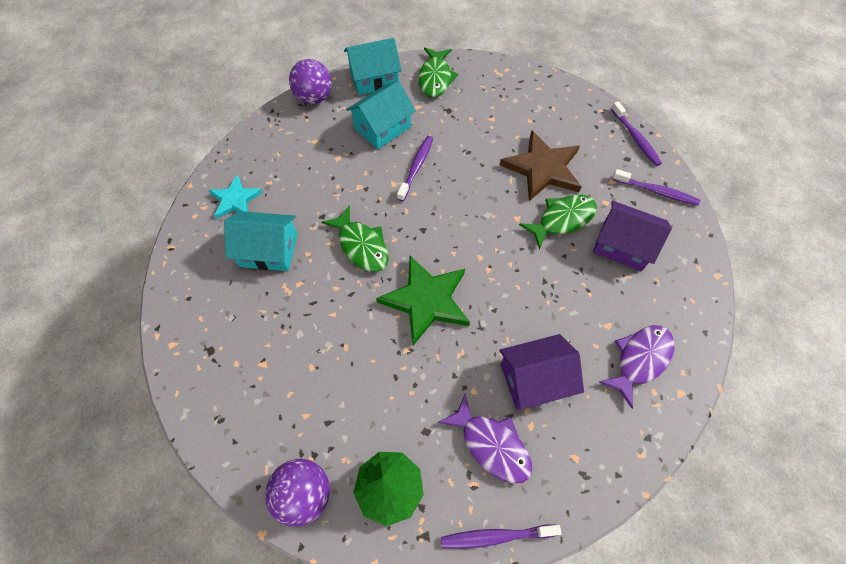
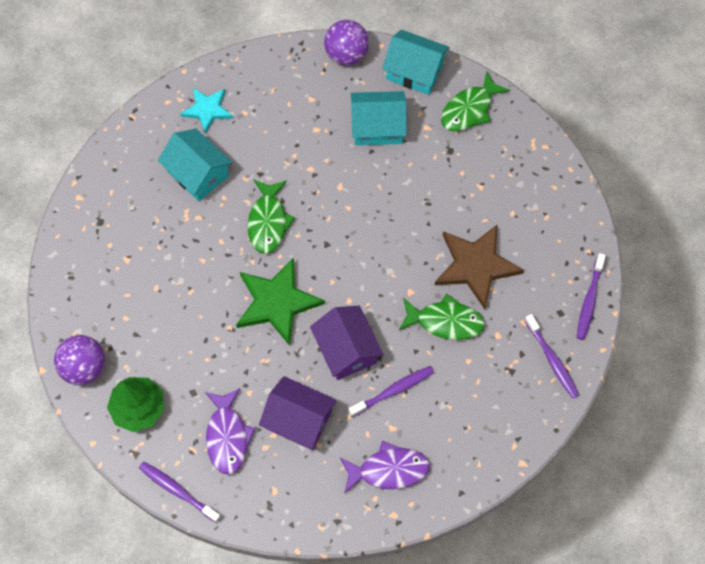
camera: 40 degrees right, 5 degrees up
purple toothbrush [397,136,433,201] -> purple toothbrush moved to [349,366,434,417]
purple house [593,201,672,271] -> purple house moved to [310,306,384,380]

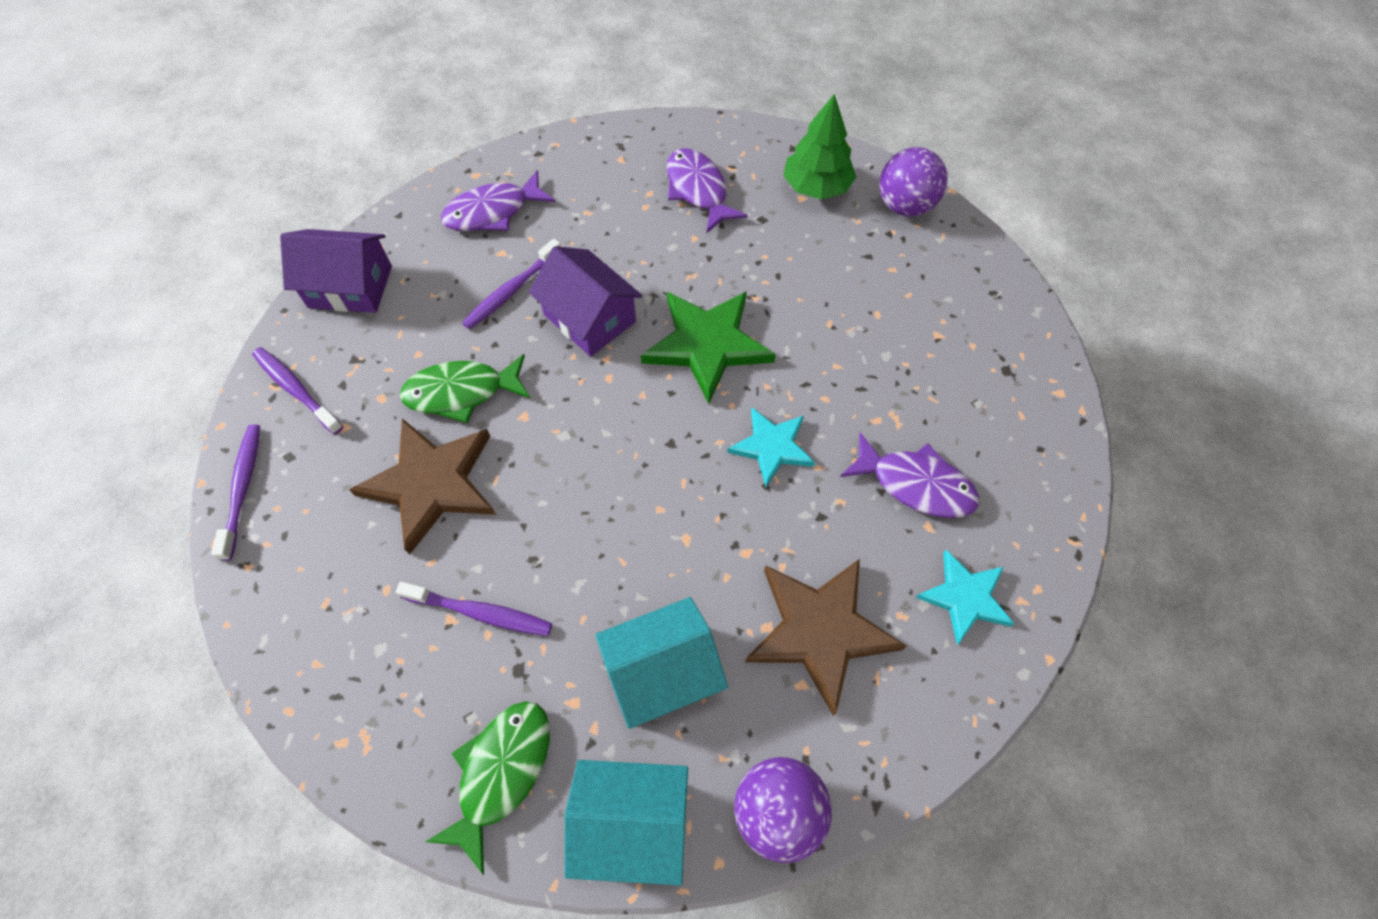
camera: 160 degrees right, 5 degrees down
purple toothbrush [139,462,221,523] -> purple toothbrush moved to [396,582,552,636]
turquoise house [158,129,232,201] -> purple fish [840,432,979,518]
green fish [248,179,295,254] -> turquoise star [727,408,815,487]
purple house [259,376,337,450] -> purple house moved to [280,229,392,313]
none -> brown star [745,559,906,716]

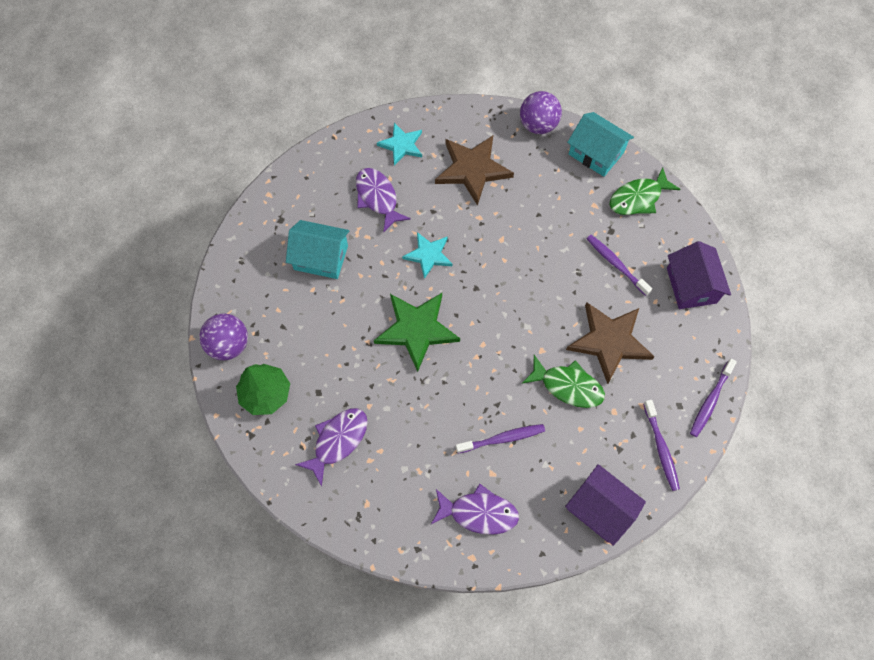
camera: 145 degrees left, 5 degrees up
purple house [529,246,642,357] -> purple house moved to [667,241,731,309]
turquoise house [595,597,728,729] -> turquoise house moved to [286,220,349,279]
purple fish [667,148,748,233] -> purple fish turned 150 degrees counterclockwise [295,408,368,486]

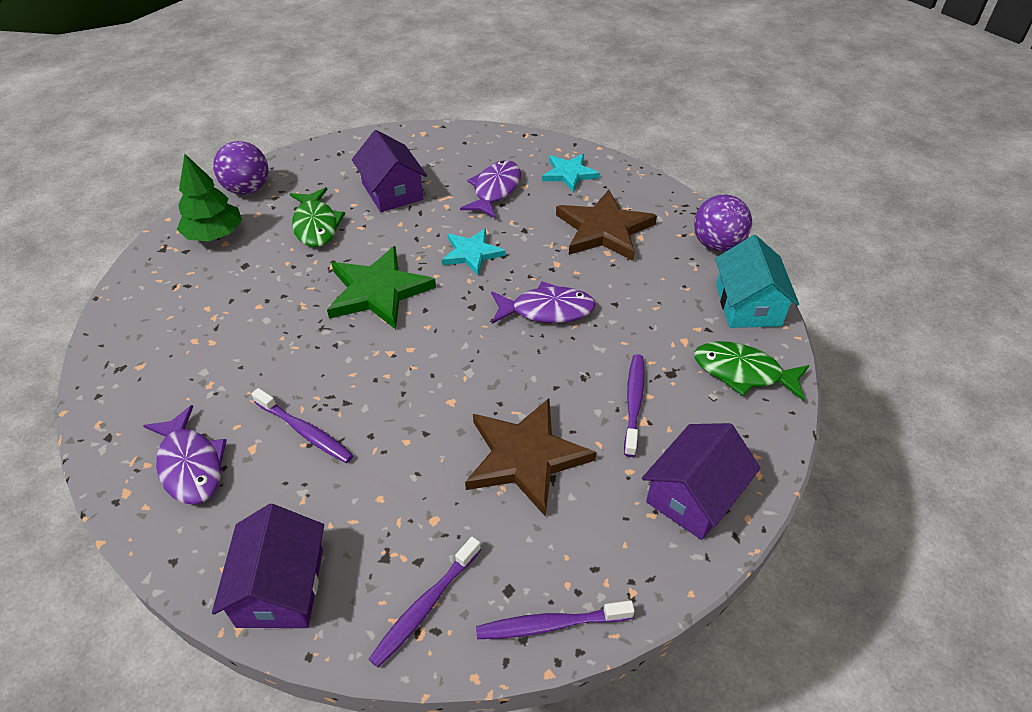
camera: 50 degrees right, 20 degrees down
turquoise house [286,220,349,279] -> purple house [352,130,427,212]
purple fish [295,408,368,486] -> purple fish moved to [491,281,596,324]
green fish [522,355,605,408] -> green fish moved to [290,187,345,247]

